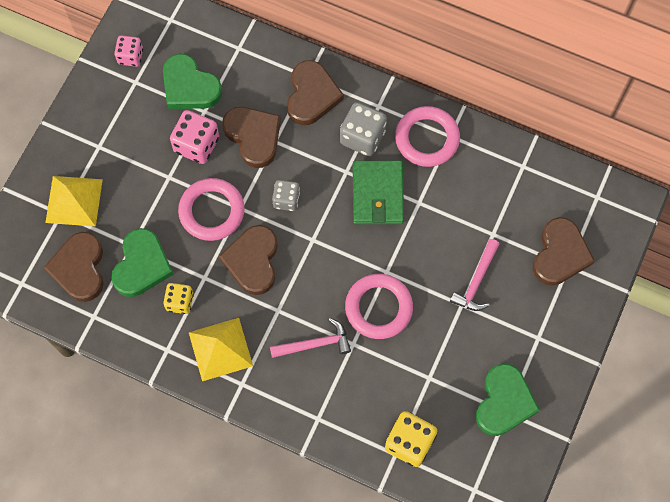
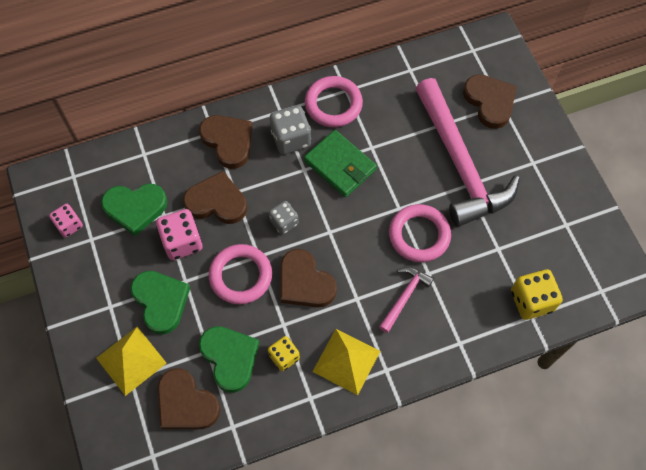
camera: 45 degrees left, 5 degrees down
pink hammer [450,239,499,311] -> pink hammer [415,78,520,227], size x2.31
green heart [476,363,540,436] -> green heart moved to [130,271,190,335]

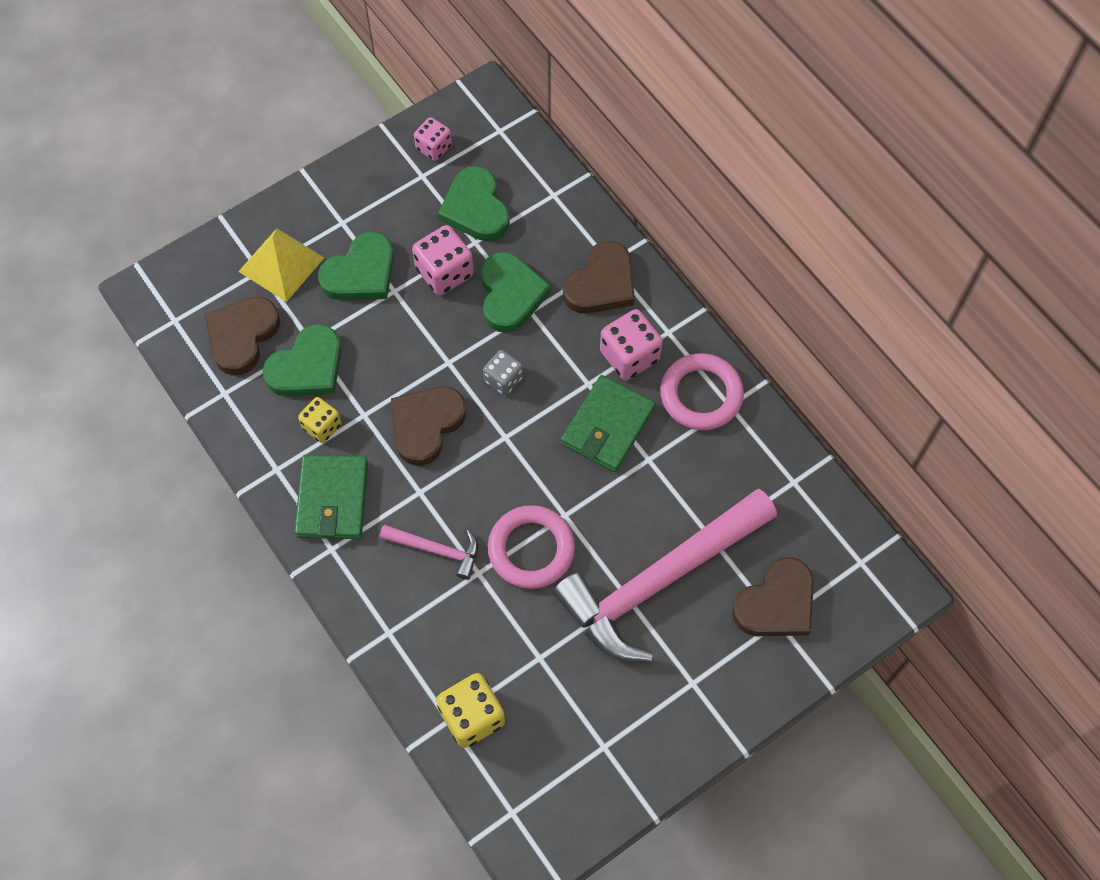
camera: 75 degrees right, 0 degrees up
brown heart [183,171,247,224] -> green heart [481,252,551,333]
pink ring [209,244,272,304] -> none
grey dice [270,105,311,154] -> pink dice [600,309,663,380]
yellow pyramid [312,329,380,395] -> green wallet [294,455,368,539]

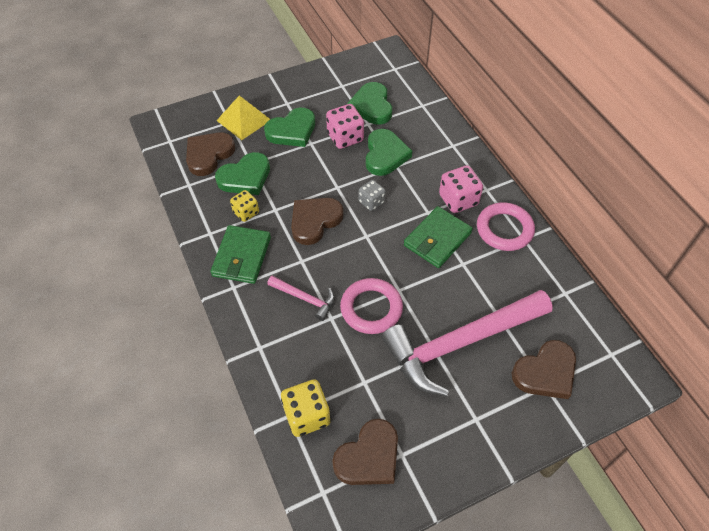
camera: 10 degrees right, 10 degrees down
pink dice [414,117,452,161] -> none
brown heart [563,241,635,314] -> brown heart moved to [332,419,398,485]

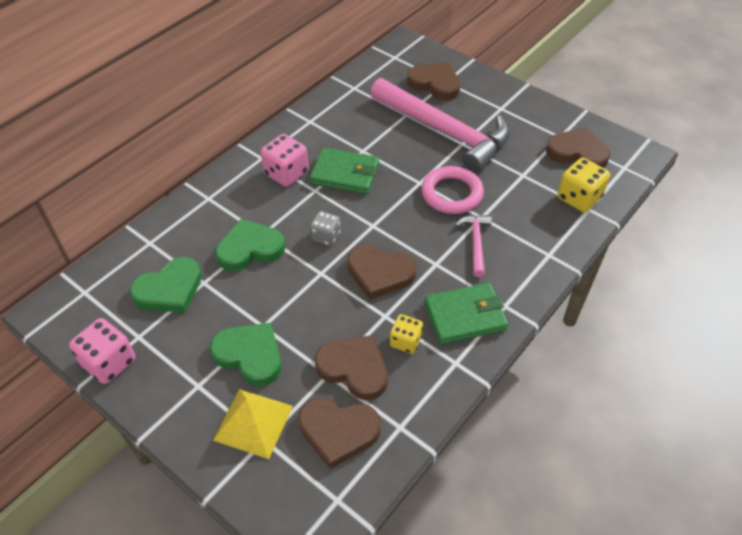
camera: 115 degrees left, 5 degrees down
green heart [215,152,270,195] -> brown heart [315,335,388,400]
pink dice [326,104,364,149] -> pink dice moved to [69,318,136,384]
pink ring [477,202,535,251] -> none

